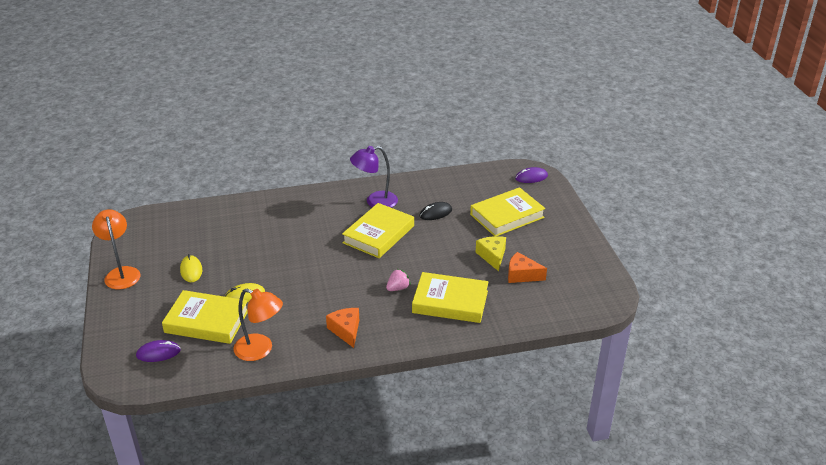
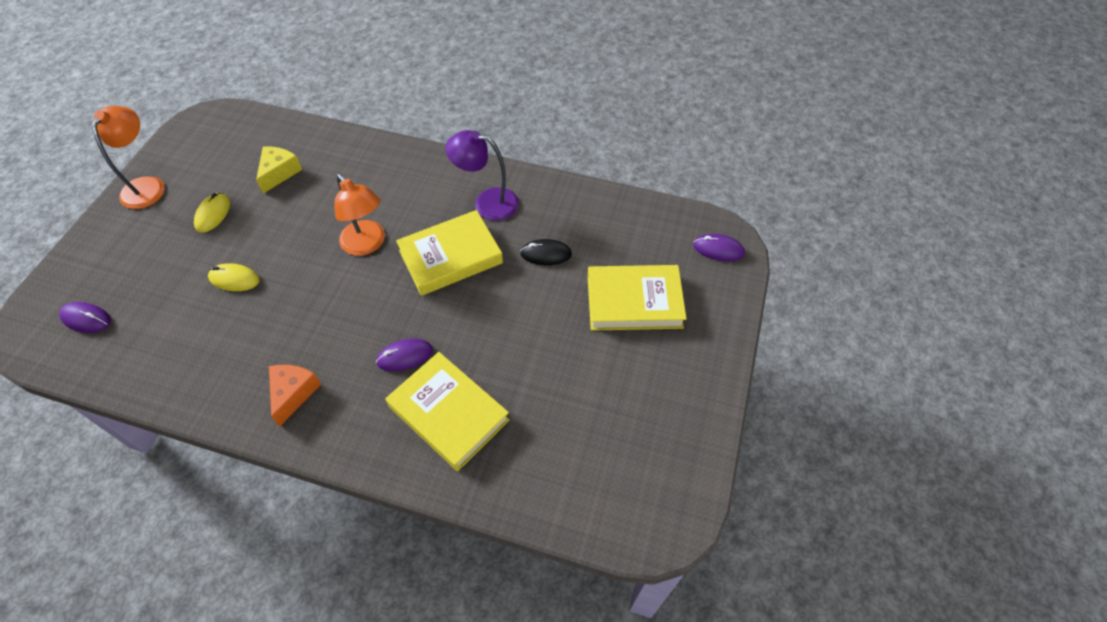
camera: 30 degrees right, 20 degrees up
yellow book [162,290,248,344] -> none
orange lamp [233,289,283,361] -> orange lamp moved to [334,174,385,256]
pink strawberry [386,268,411,291] -> purple mouse [376,338,433,371]
yellow cheese [476,236,506,271] -> yellow cheese moved to [256,146,302,194]
orange cheese [508,252,547,283] -> none

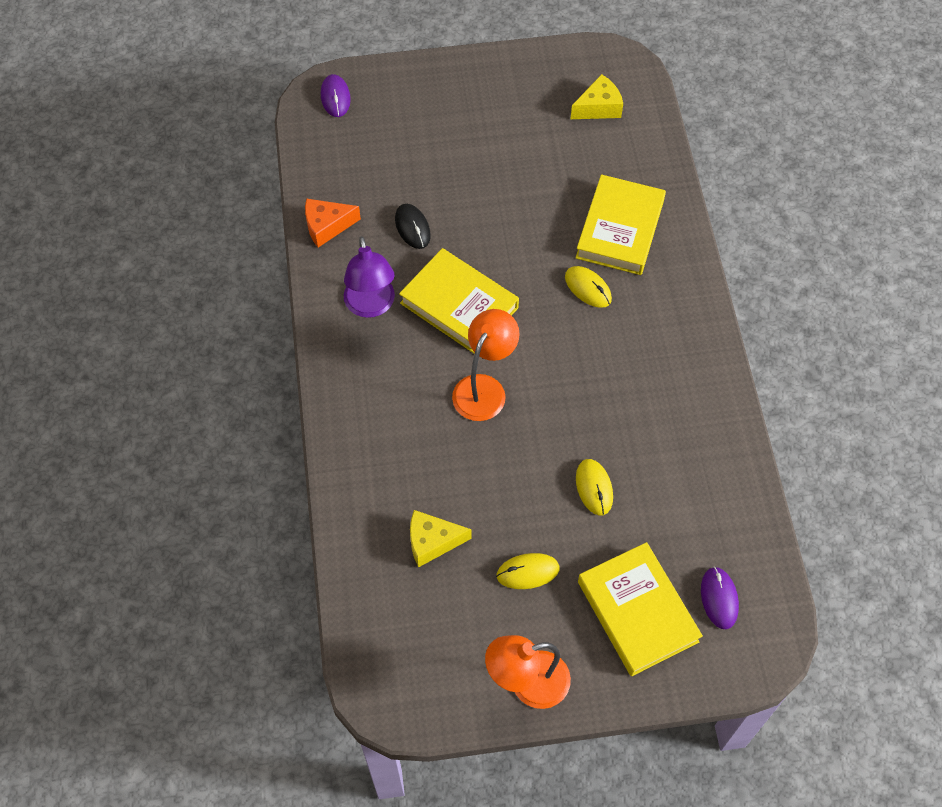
camera: 115 degrees left, 5 degrees up
orange cheese [269,365,321,427] -> orange cheese moved to [305,199,361,248]
purple mouse [376,338,433,371] -> yellow mouse [565,266,612,308]
yellow book [588,265,687,331] -> yellow book moved to [578,542,703,676]
none -> yellow cheese [571,74,623,119]

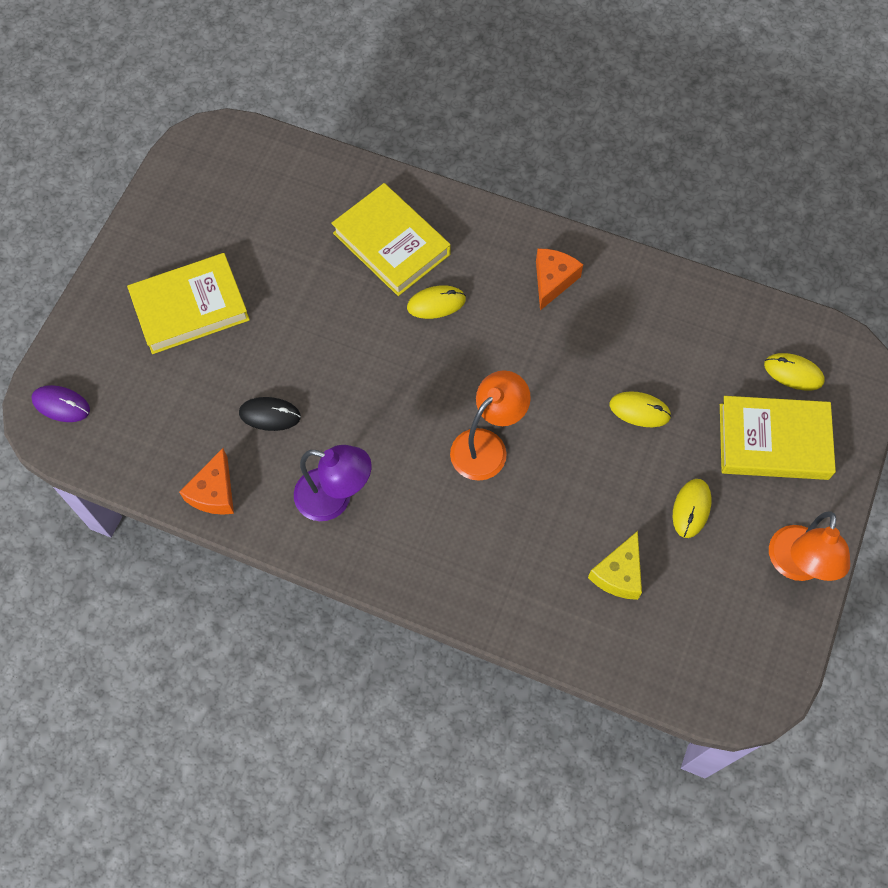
camera: 60 degrees left, 5 degrees up
yellow book [399,248,519,354] -> yellow book moved to [127,253,250,354]
orange lamp [452,309,520,421] -> orange lamp turned 75 degrees clockwise [450,370,531,481]
yellow cheese [571,74,623,119] -> none
purple mouse [701,567,739,629] -> yellow mouse [764,353,825,391]
none -> orange cheese [536,249,583,310]

